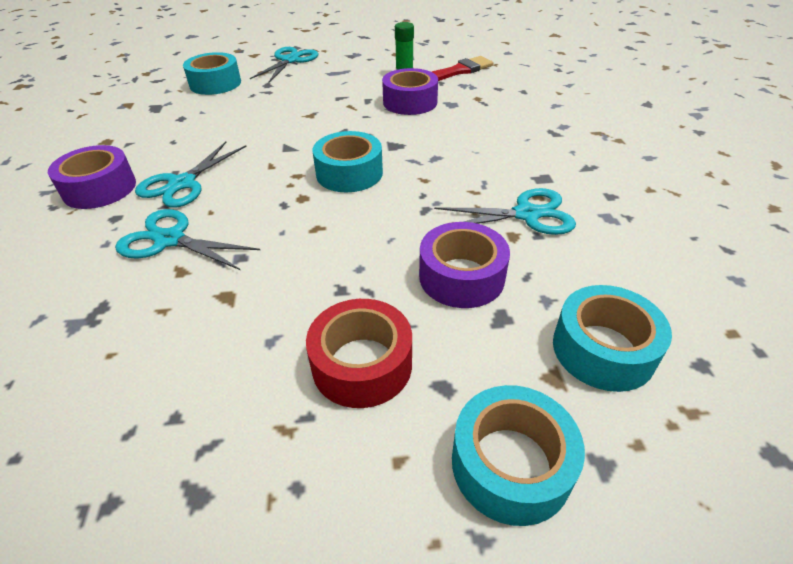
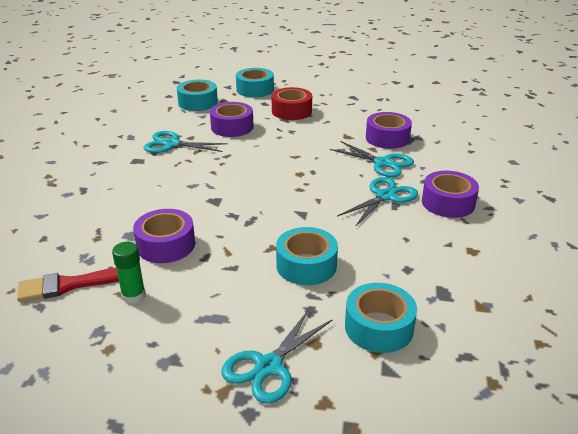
camera: 165 degrees left, 10 degrees down
turquoise tape [312,131,383,192] -> turquoise tape moved to [276,227,338,285]
none -> purple tape [366,112,412,149]

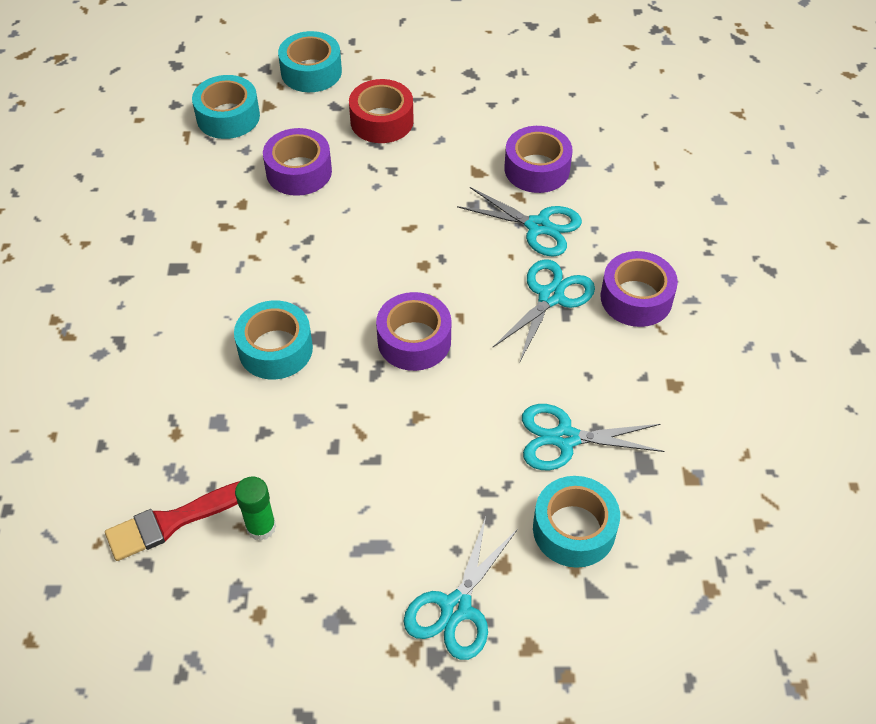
camera: 10 degrees left, 20 degrees up
purple tape [133,209,195,263] -> purple tape moved to [376,292,451,371]
turquoise scissors [143,131,228,153] -> turquoise scissors moved to [522,404,664,470]
turquoise tape [276,227,338,285] -> turquoise tape moved to [234,300,313,379]

